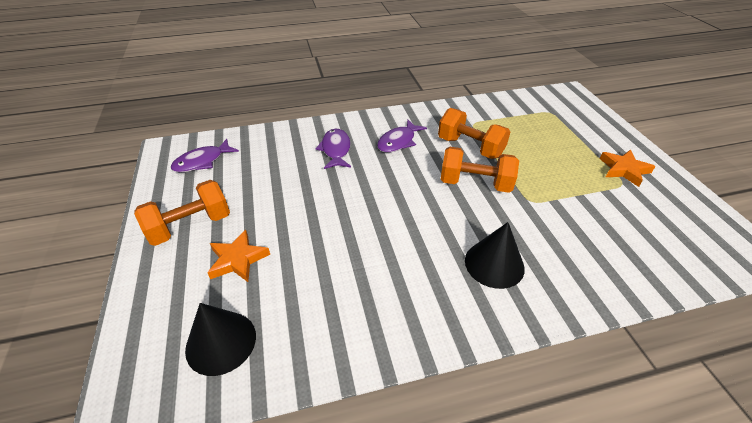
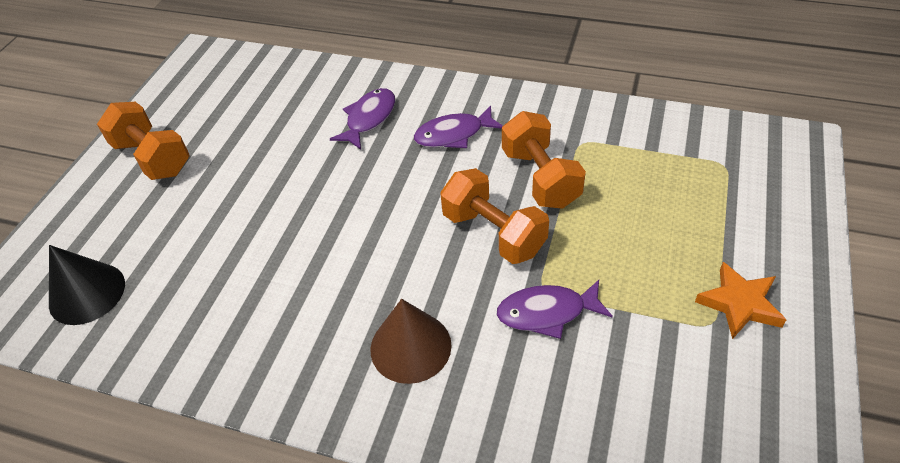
camera: 35 degrees right, 5 degrees up
orange dumbbell [134,180,230,246] -> orange dumbbell turned 45 degrees clockwise [97,102,190,180]
purple fish [171,139,239,172] -> purple fish moved to [497,280,613,339]
orange star [207,230,270,282] -> none
black cone [465,222,525,289] -> brown cone [371,299,452,384]

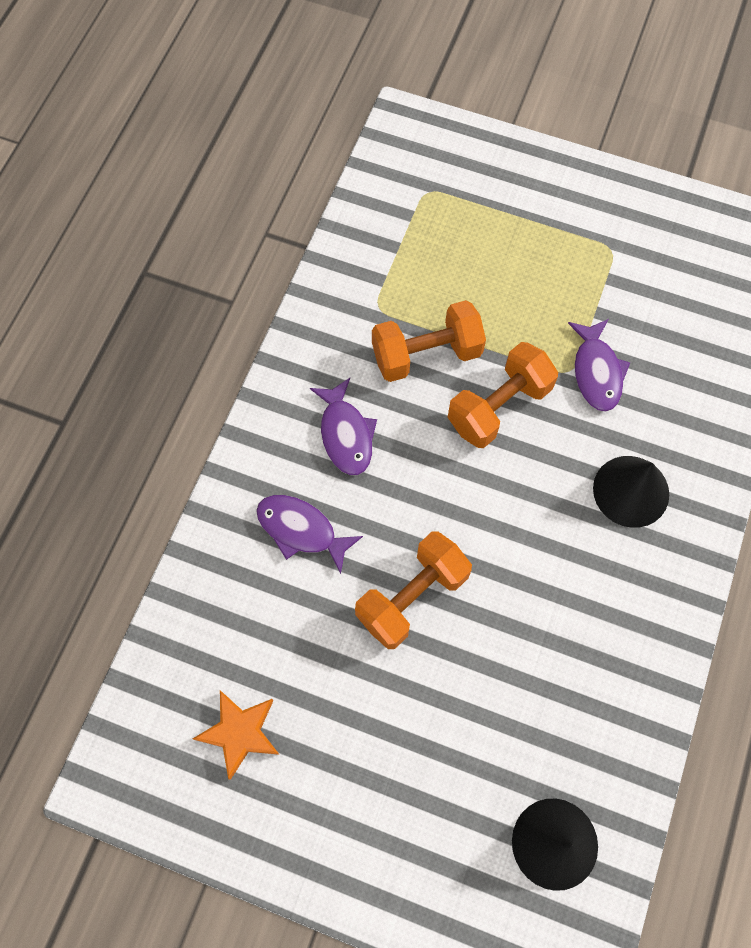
camera: 90 degrees left, 20 degrees up
orange dumbbell [97,102,190,180] -> orange dumbbell moved to [355,531,472,649]
brown cone [371,299,452,384] -> black cone [593,456,669,528]
orange star [695,262,787,339] -> orange star moved to [193,690,280,780]

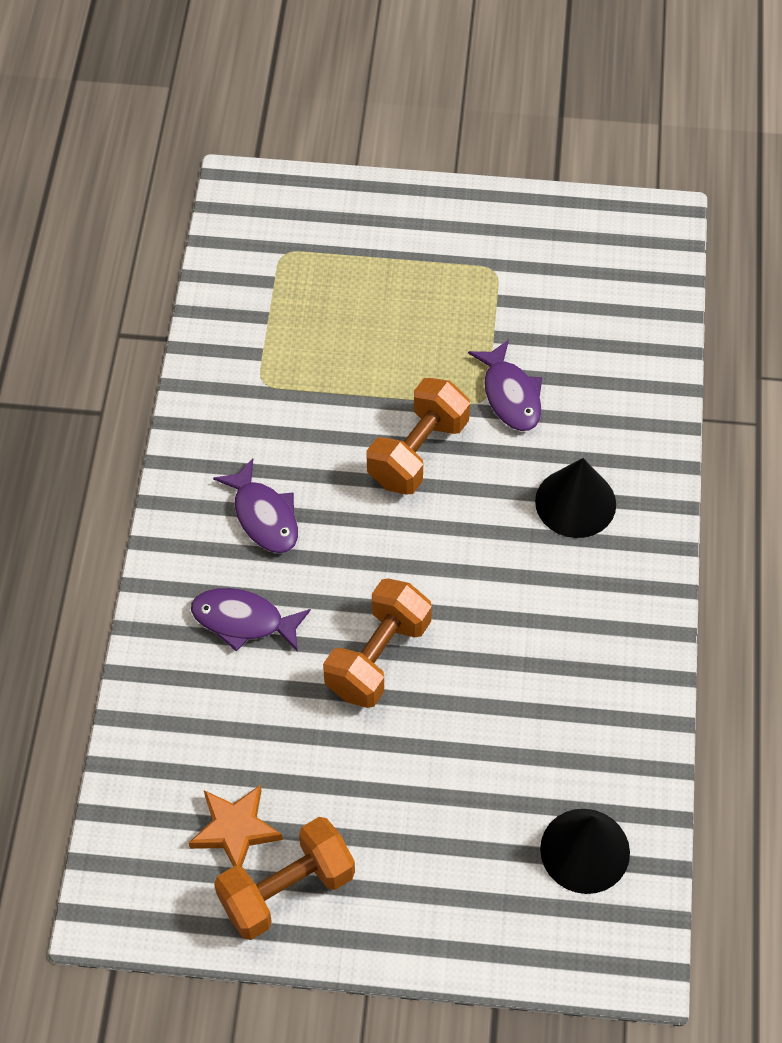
camera: 15 degrees left, 10 degrees down
orange dumbbell [372,300,486,382] -> orange dumbbell moved to [214,817,355,940]

